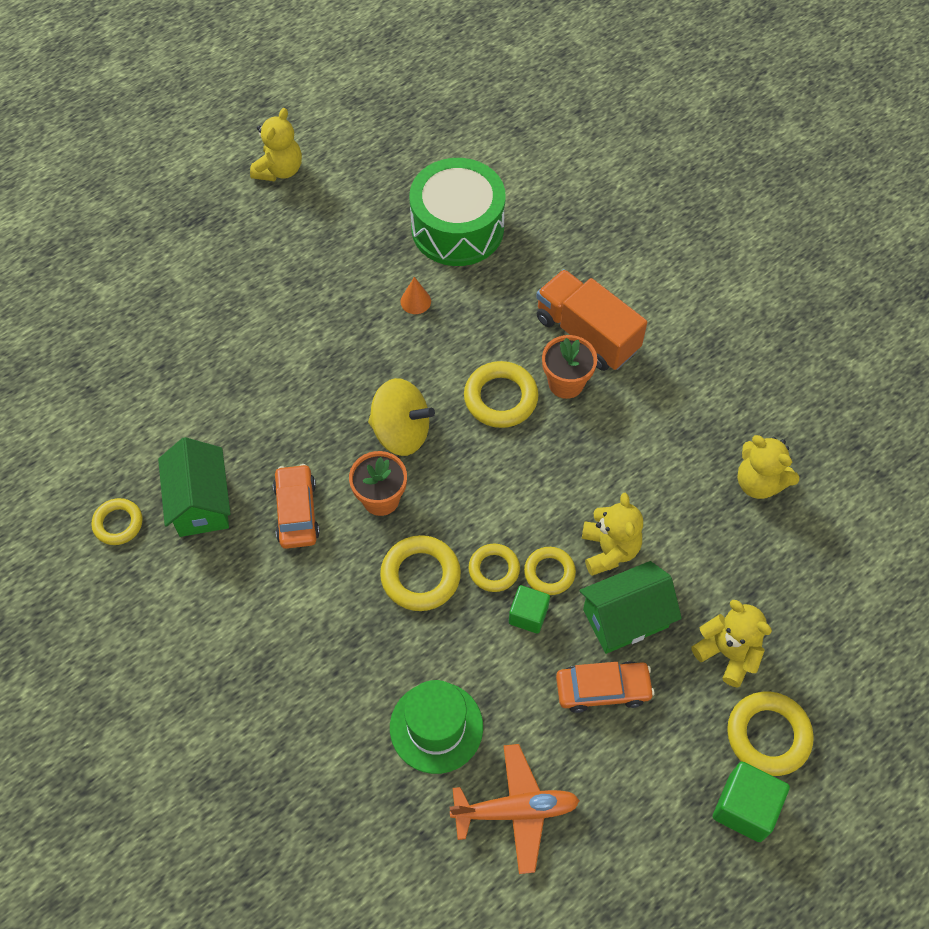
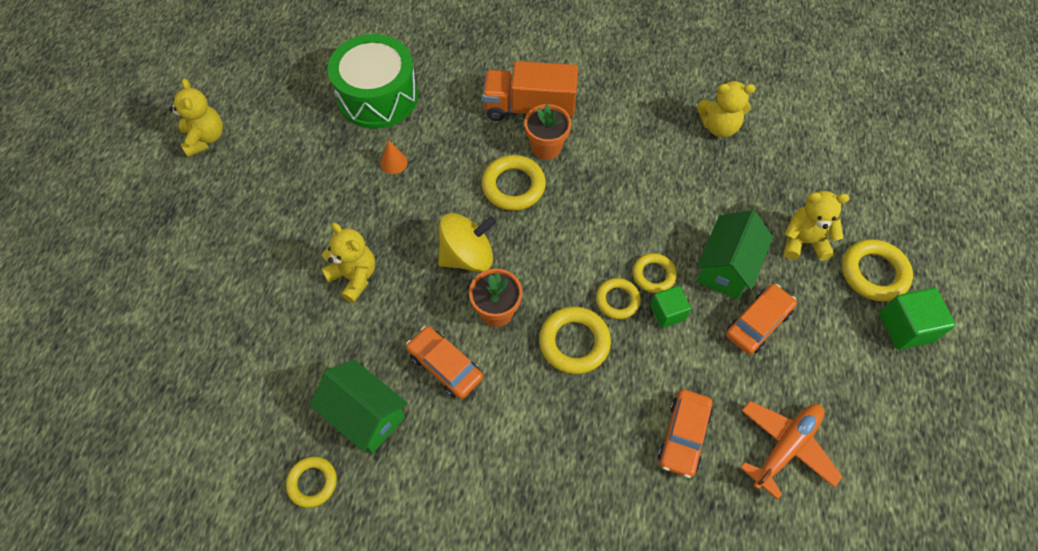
camera: 40 degrees left, 0 degrees up
green hat [390,680,483,774] -> orange car [658,389,713,478]
yellow teddy bear [582,493,643,576] -> yellow teddy bear moved to [322,223,375,303]

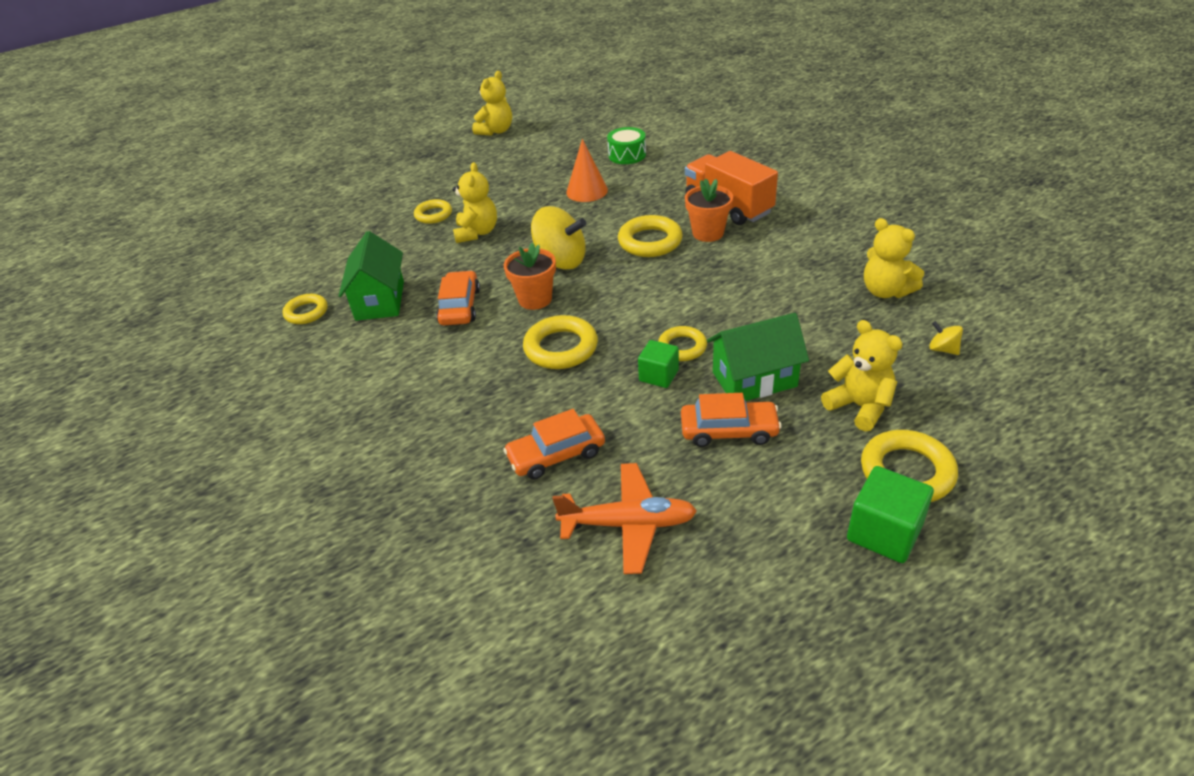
camera: 50 degrees right, 20 degrees down
green drum [328,34,418,129] -> green drum [607,127,646,164], size x0.51
orange cone [381,140,408,174] -> orange cone [566,139,608,202], size x1.64
yellow ring [596,278,641,319] -> yellow ring moved to [414,199,452,224]
none -> yellow spinning top [929,321,963,355]

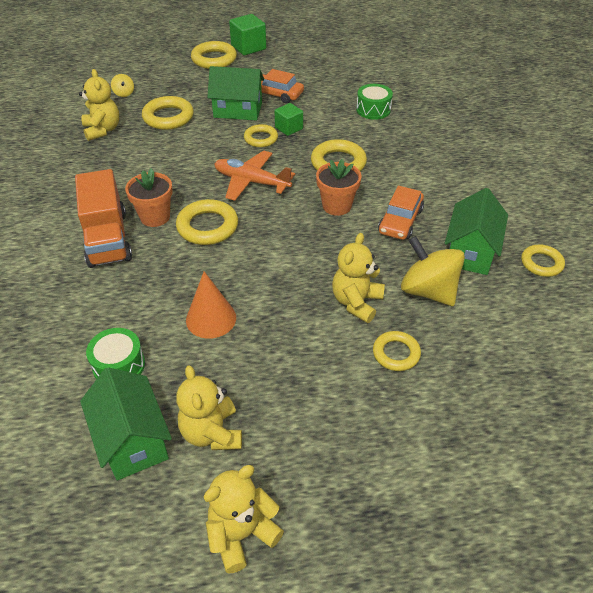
camera: 160 degrees left, 5 degrees up
orange car [503,409,605,479] -> green drum [356,84,393,120]
yellow spinning top [531,206,586,270] -> yellow spinning top moved to [401,236,465,306]
orange plane [552,463,697,574] -> orange plane moved to [214,150,295,201]
yellow teddy bear [821,320,903,431] -> yellow teddy bear moved to [176,365,242,450]
none -> green house [80,367,172,480]
none -> yellow ring [142,96,194,130]

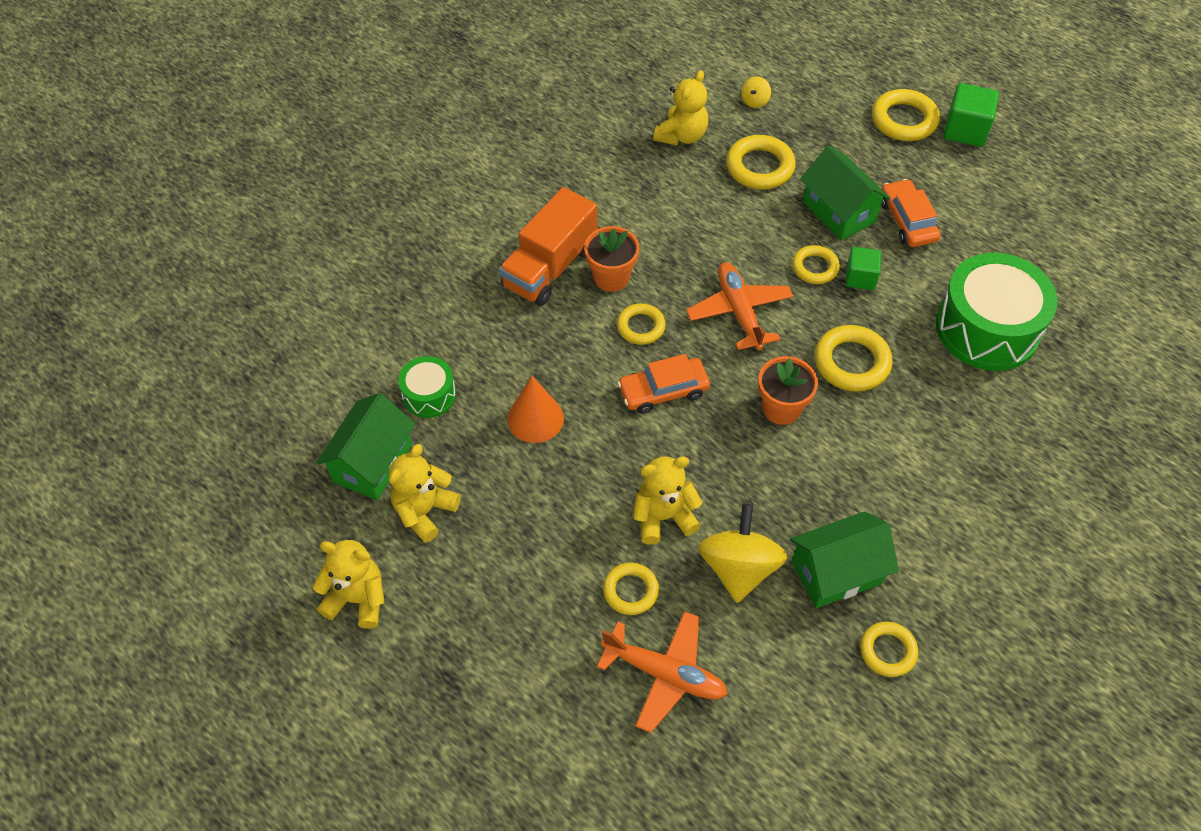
camera: 50 degrees right, 10 degrees up
yellow ring [176,199,238,245] -> yellow ring [617,303,666,345], size x0.64
green drum [356,84,393,120] -> green drum [936,253,1058,371], size x1.98
orange car [378,186,424,240] -> orange car moved to [617,354,710,414]
none -> orange plane [597,611,728,733]

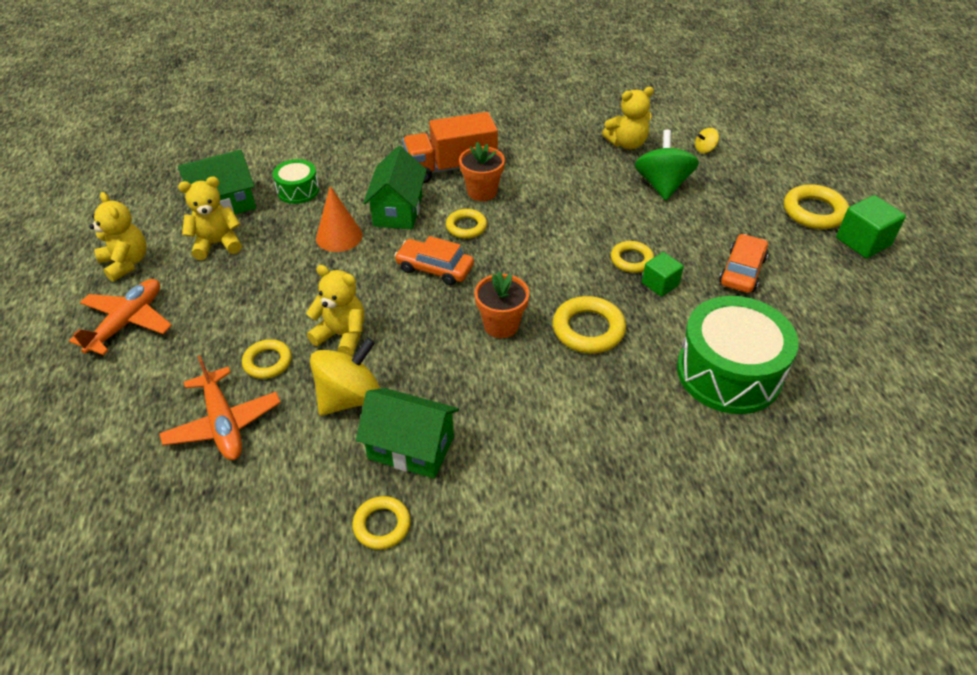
camera: 40 degrees right, 10 degrees down
orange plane [686,262,793,350] -> orange plane moved to [69,279,172,355]
yellow ring [726,135,796,190] -> green spinning top [635,130,699,200]
green house [800,145,890,241] -> green house moved to [363,146,427,229]

